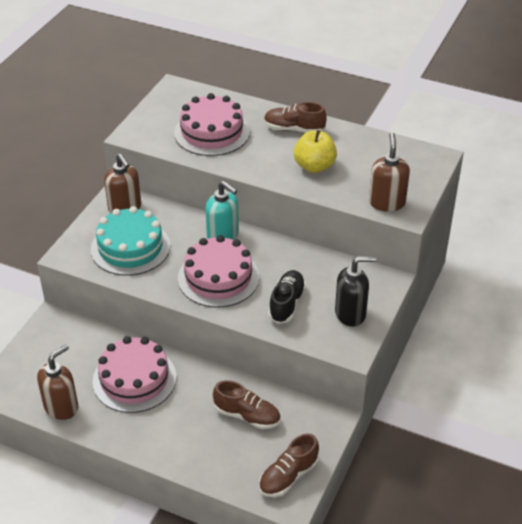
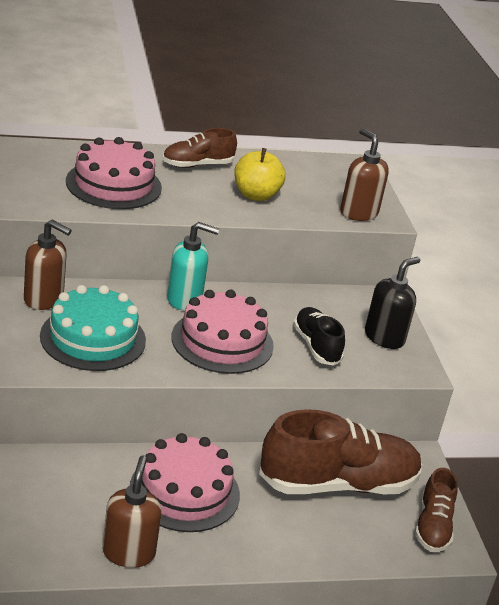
camera: 40 degrees left, 10 degrees down
brown shoe [213,380,281,429] -> brown shoe [259,409,422,494], size x1.88

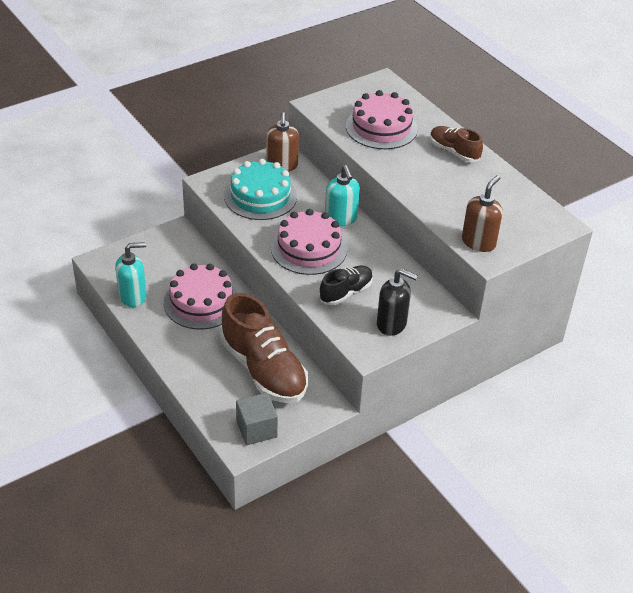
camera: 70 degrees right, 10 degrees up
brown soap dispenser [102,455,162,568] -> turquoise soap dispenser [115,242,147,307]
yellow apple [234,148,285,201] -> none
brown shoe [415,468,458,552] -> grey cube [236,393,278,445]

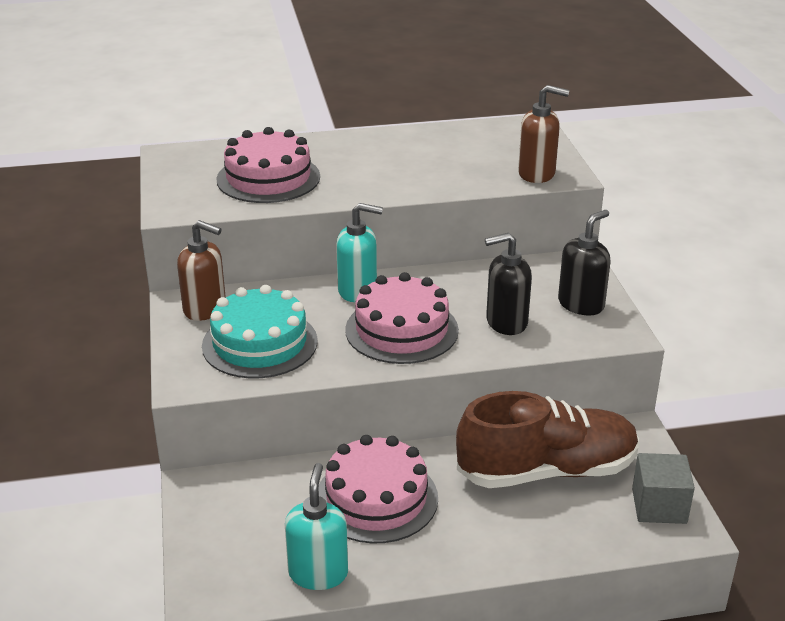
camera: 65 degrees left, 10 degrees down
black shoe [319,265,373,305] -> black soap dispenser [485,233,532,335]
brown shoe [430,126,483,162] -> none
brown soap dispenser [462,175,503,252] -> brown soap dispenser turned 135 degrees clockwise [518,85,569,183]

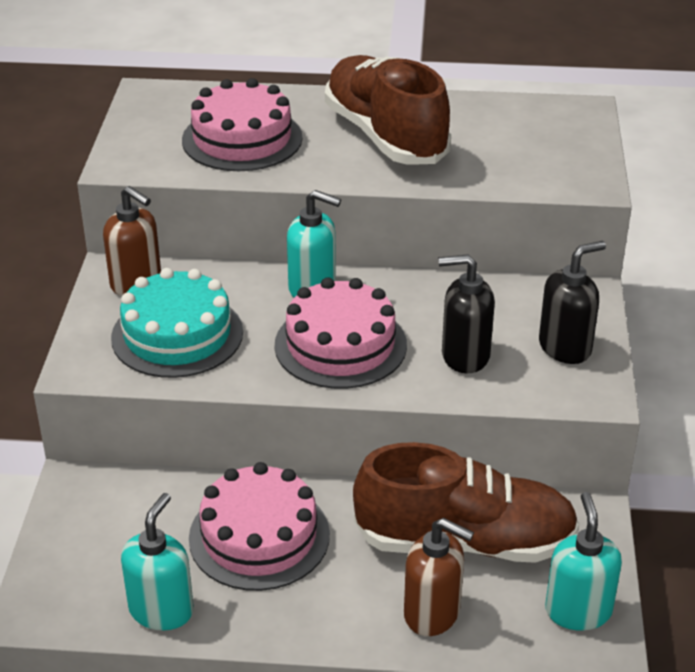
camera: 15 degrees right, 5 degrees up
brown soap dispenser [518,85,569,183] -> brown soap dispenser moved to [404,518,474,636]
grey cube [632,453,695,524] -> turquoise soap dispenser [545,492,622,631]
none -> brown shoe [325,55,451,165]

